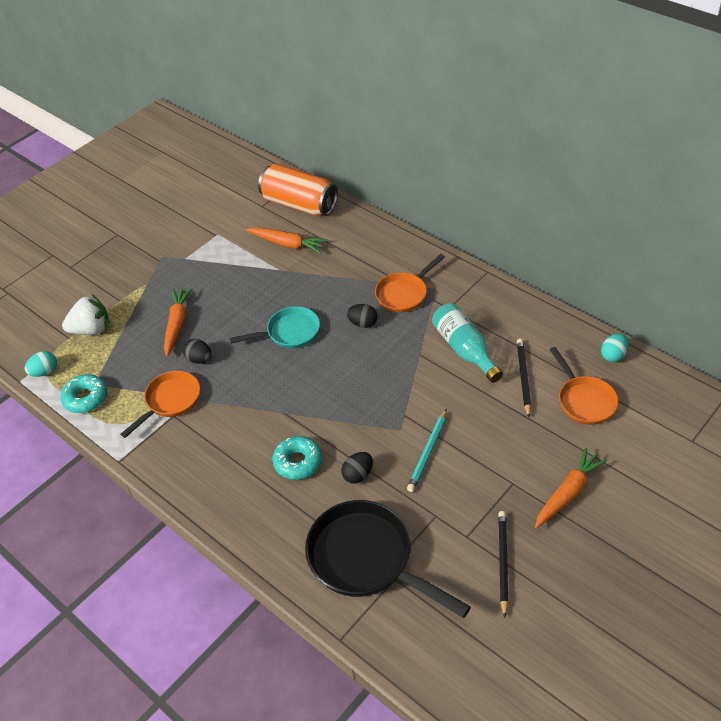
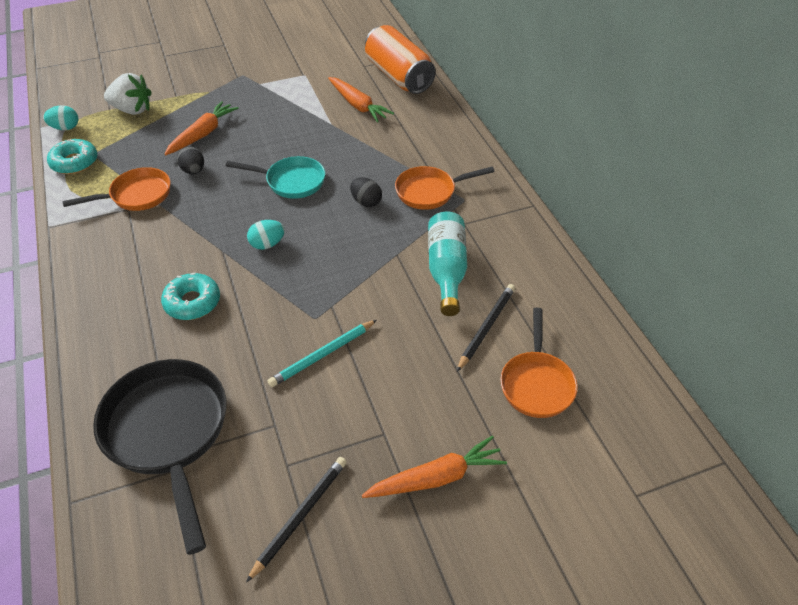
camera: 25 degrees right, 0 degrees up
black egg [341,452,373,484] -> none
turquoise egg [601,333,629,362] -> turquoise egg moved to [247,220,285,250]

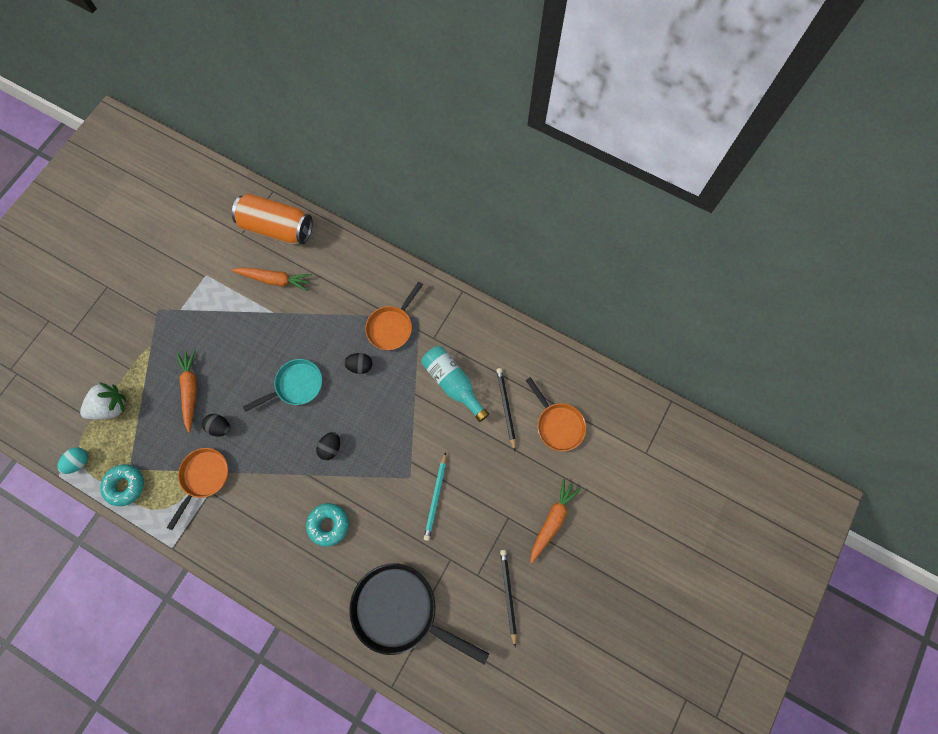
camera: 40 degrees left, 25 degrees up
turquoise egg [247,220,285,250] -> black egg [316,432,340,460]

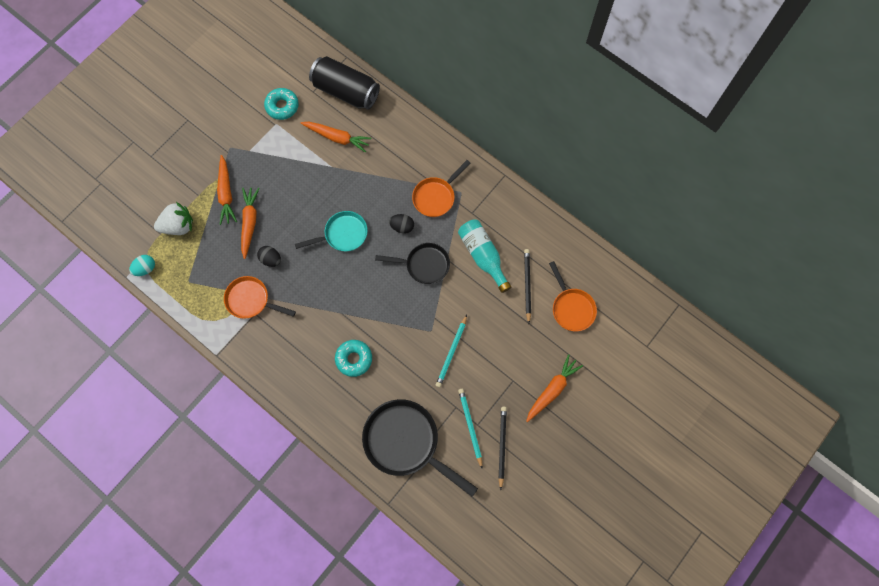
camera: 10 degrees right, 0 degrees up
turquoise donut [100,464,144,506] -> turquoise donut moved to [264,88,299,120]
orange pan [167,448,229,530] -> orange pan turned 105 degrees counterclockwise [224,276,296,319]
orange can [232,194,313,244] -> black can [309,56,380,110]
black egg [316,432,340,460] -> none
none -> orange carrot [217,155,237,225]
none -> black pan [375,243,450,284]
none -> turquoise pencil [458,389,482,468]

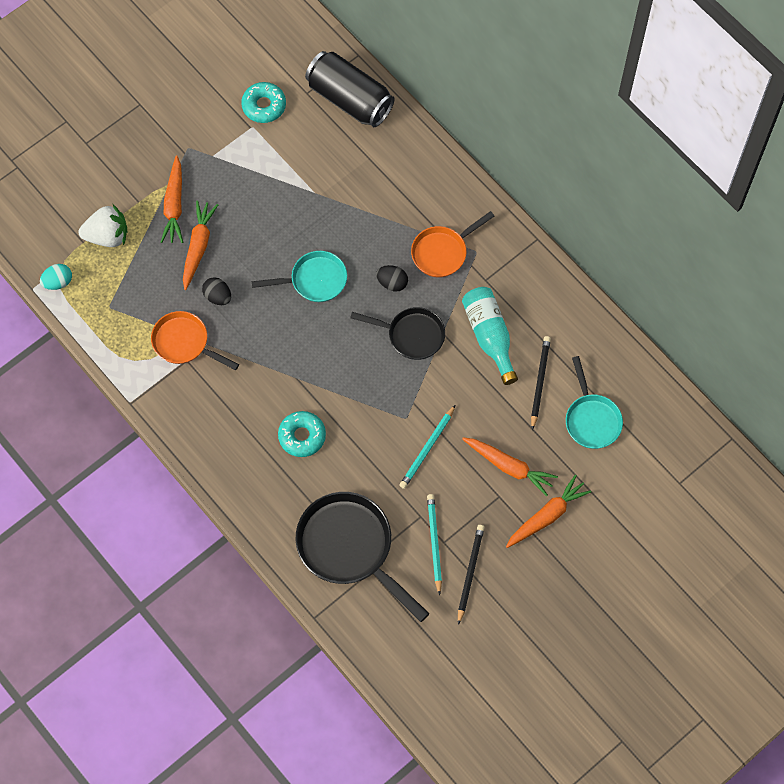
camera: 10 degrees right, 5 degrees down
orange carrot [300,122,372,153] -> orange carrot moved to [462,437,558,496]
orange pan [549,261,597,331] -> turquoise pan [566,356,623,449]

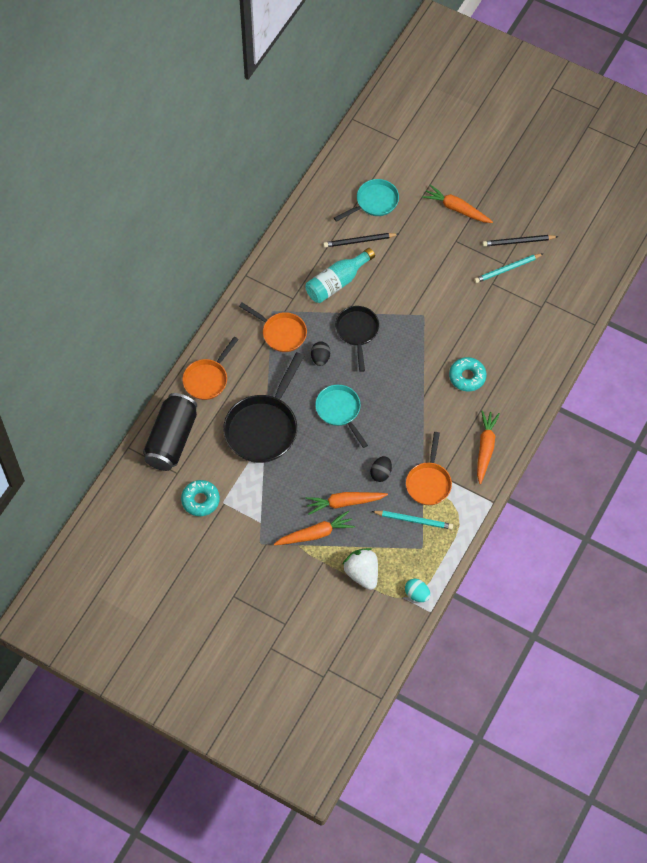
camera: 110 degrees left, 5 degrees down
black pan [296,492,430,622] -> black pan moved to [223,352,304,463]
turquoise pencil [399,405,455,489] -> turquoise pencil moved to [371,511,453,530]
orange carrot [462,437,558,496] -> orange carrot moved to [477,410,500,484]
none -> orange pan [182,337,239,400]

